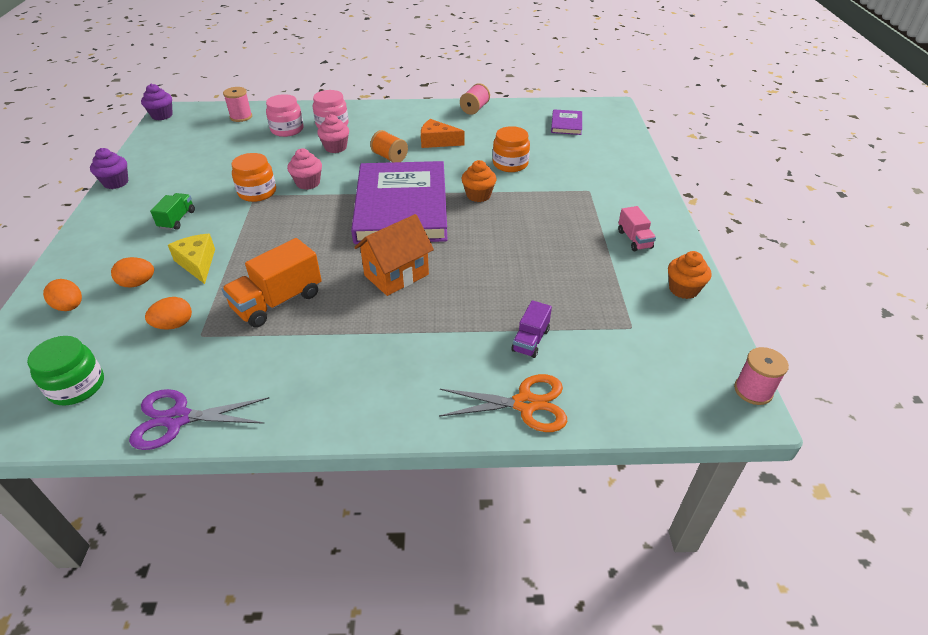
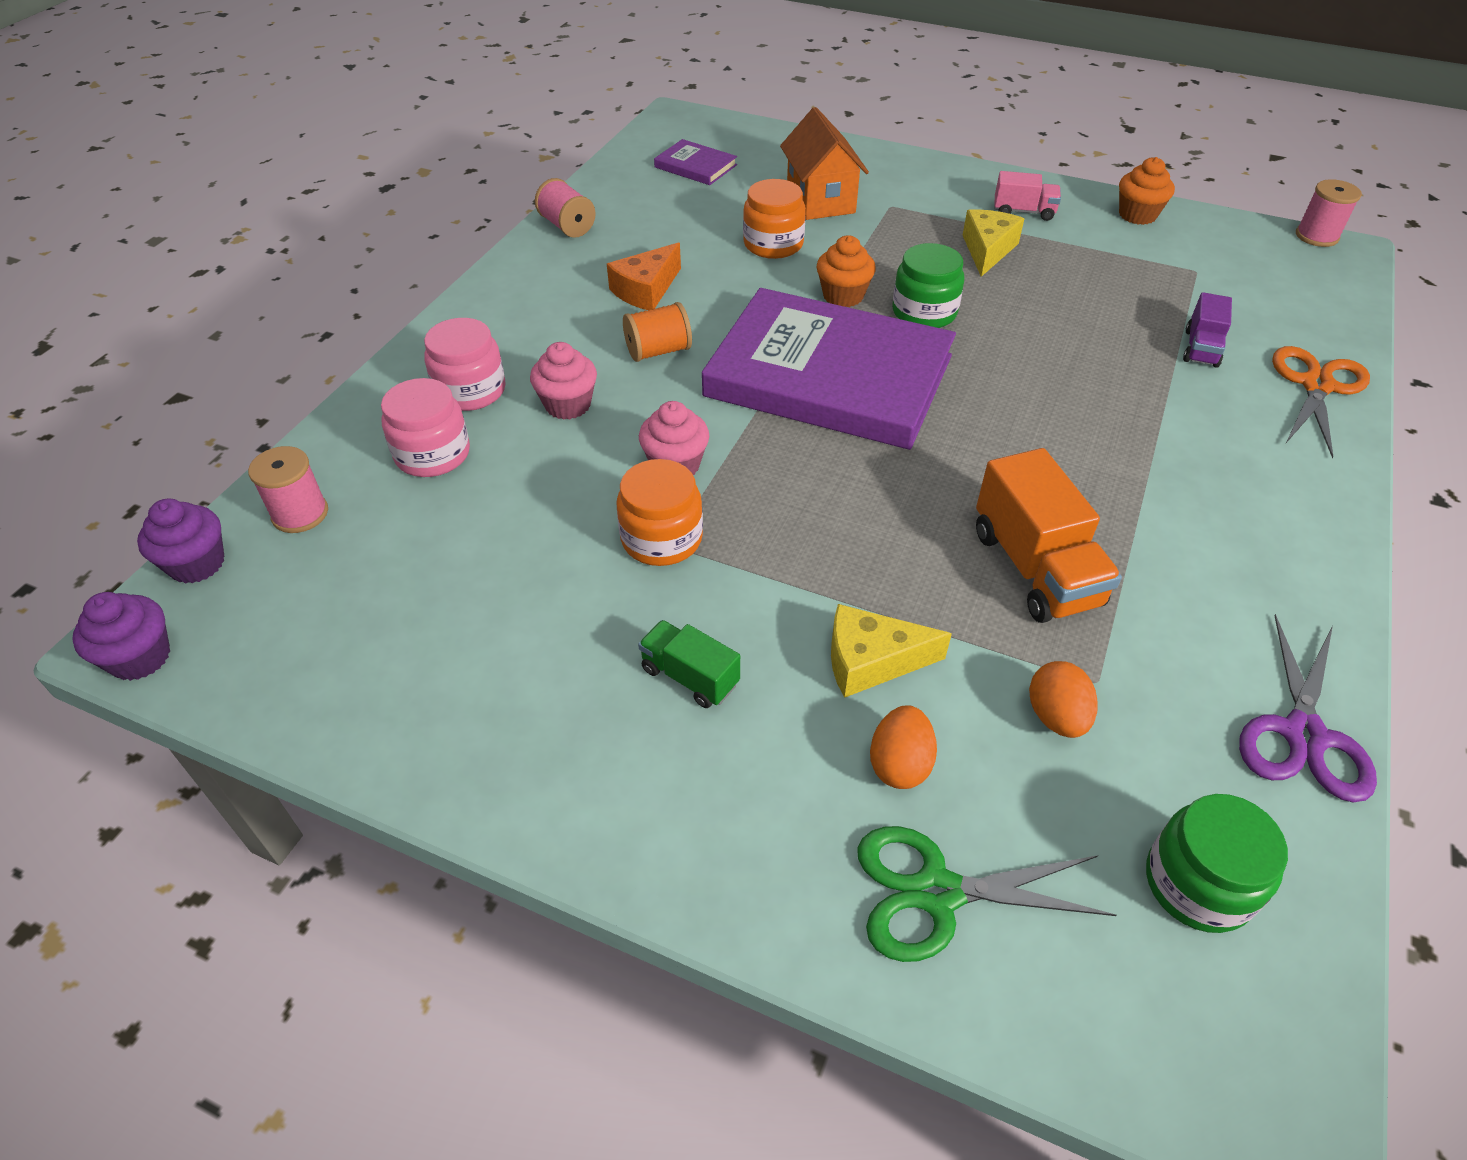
camera: 65 degrees left, 5 degrees up
orange egg [43,279,82,311] -> green scissors [857,826,1117,962]
purple cupcake [90,148,128,189] -> purple cupcake moved to [137,499,224,584]
orange house [354,214,434,296] -> orange house moved to [780,107,869,220]
purple truck [511,300,552,358] -> purple truck turned 60 degrees clockwise [1183,292,1232,368]
none -> green jar [892,243,964,328]
none -> yellow cheese [963,210,1024,277]

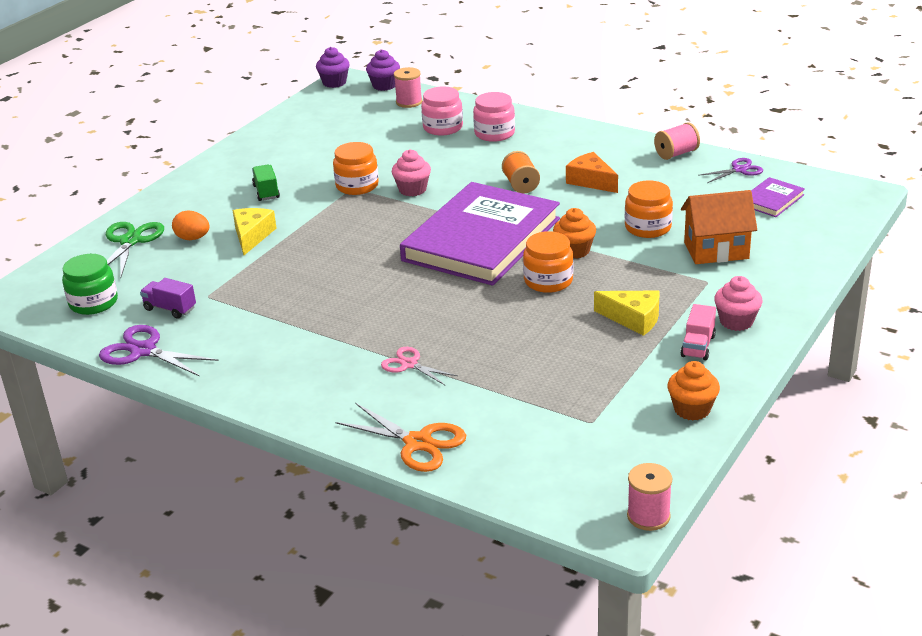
camera: 100 degrees right, 15 degrees down
pink cupcake [530,342,597,420] -> pink cupcake moved to [714,276,762,331]
green truck [638,620,740,708] -> green truck turned 60 degrees counterclockwise [252,165,280,201]
green jar [892,243,964,328] -> orange jar [523,231,573,293]
orange truck [976,448,1122,623] -> none
orange egg [1029,661,1098,738] -> none
purple truck [1183,292,1232,368] -> purple truck moved to [140,278,196,319]
none -> pink scissors [381,347,458,385]
none -> purple scissors [698,158,763,183]

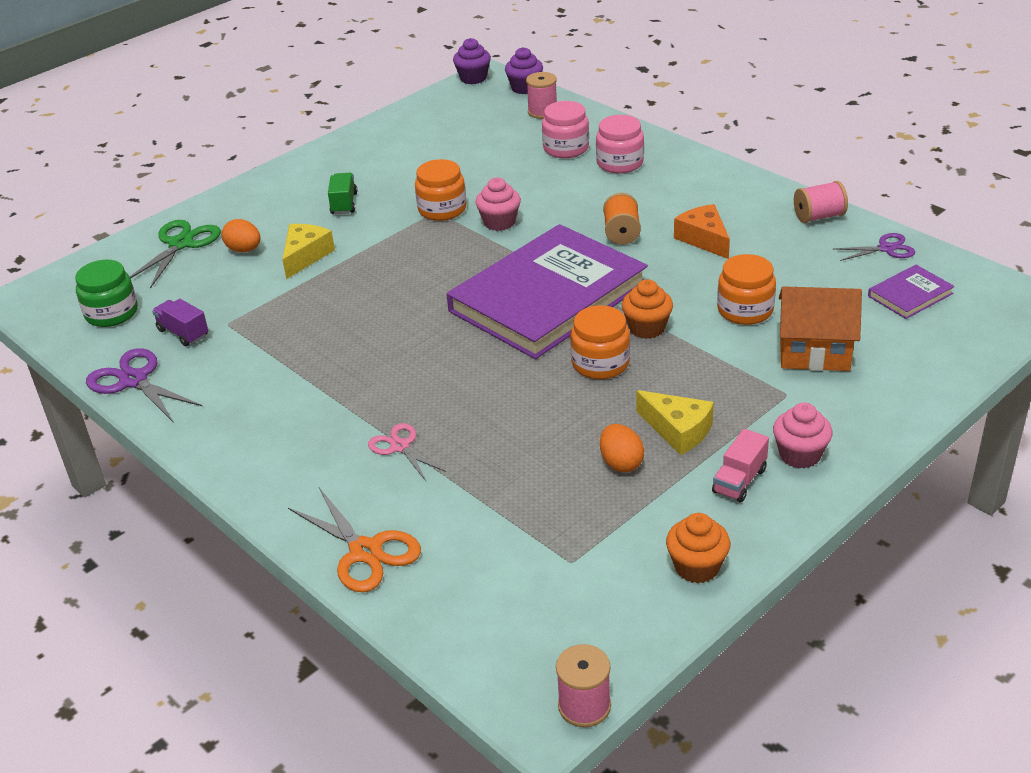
camera: 15 degrees right, 5 degrees up
none -> orange egg [600,424,644,472]

